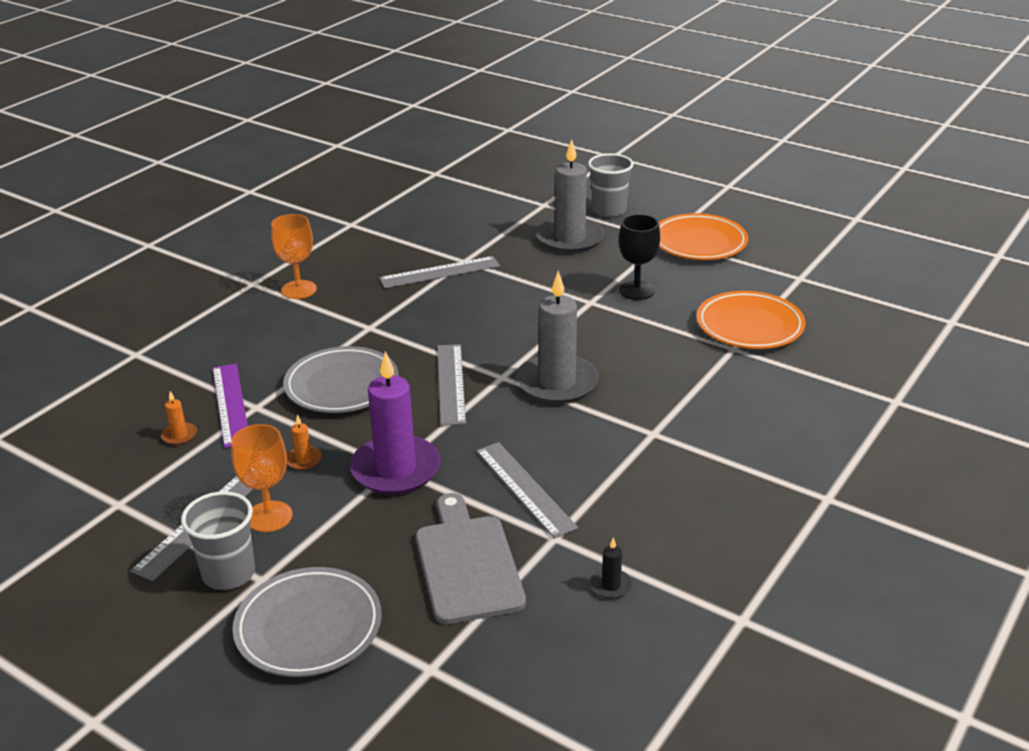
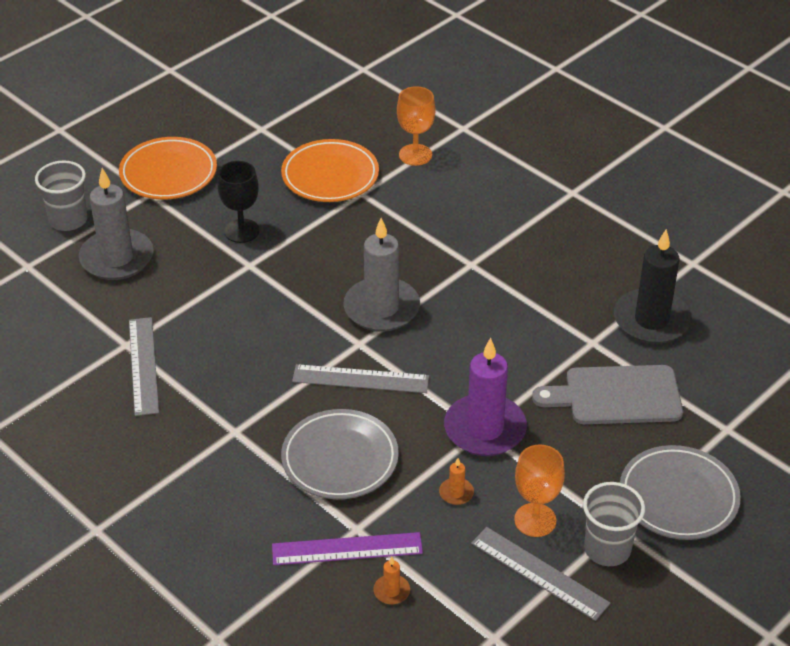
camera: 80 degrees left, 10 degrees up
orange goblet [271,214,317,299] -> orange goblet moved to [397,86,436,166]
grey ruler [476,442,578,538] -> none
black candle [591,537,632,599] -> black candle [614,229,692,344], size x2.46

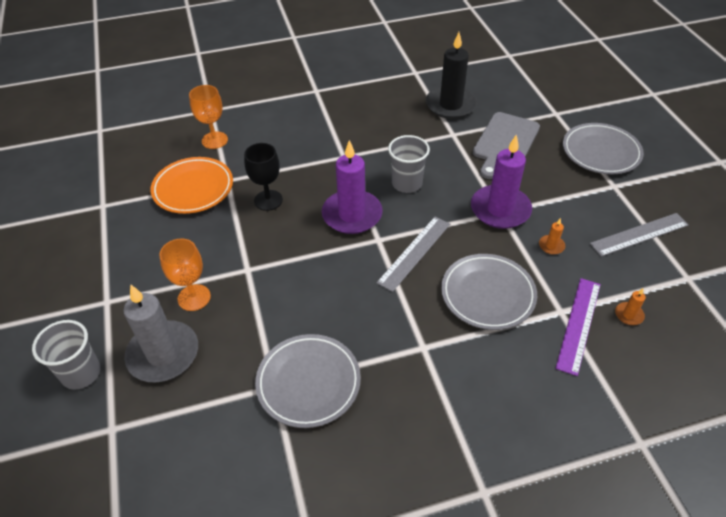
camera: 60 degrees left, 5 degrees up
orange plate [119,137,217,200] -> none
grey ruler [129,317,159,416] -> grey plate [255,334,361,428]
black goblet [217,161,259,243] -> black goblet moved to [244,143,283,211]
grey candle [343,218,420,332] -> purple candle [322,140,383,234]
orange goblet [514,444,565,537] -> orange goblet moved to [159,239,211,311]
grey cup [583,482,645,566] -> grey cup moved to [388,135,430,193]

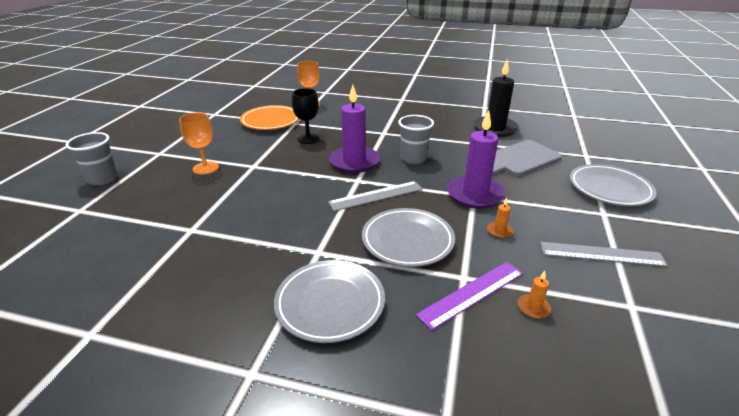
camera: 30 degrees right, 15 degrees down
grey candle [123,284,198,382] -> none
grey plate [255,334,361,428] -> grey plate moved to [274,260,385,343]

